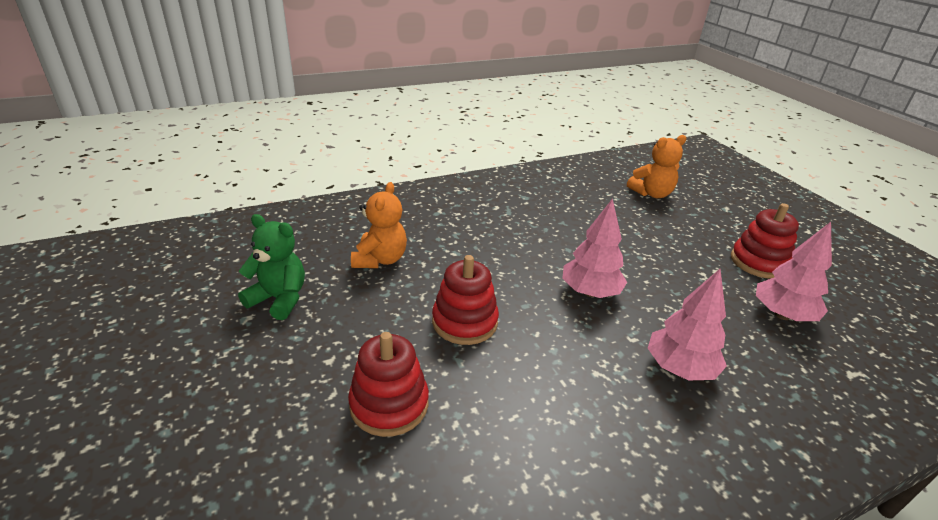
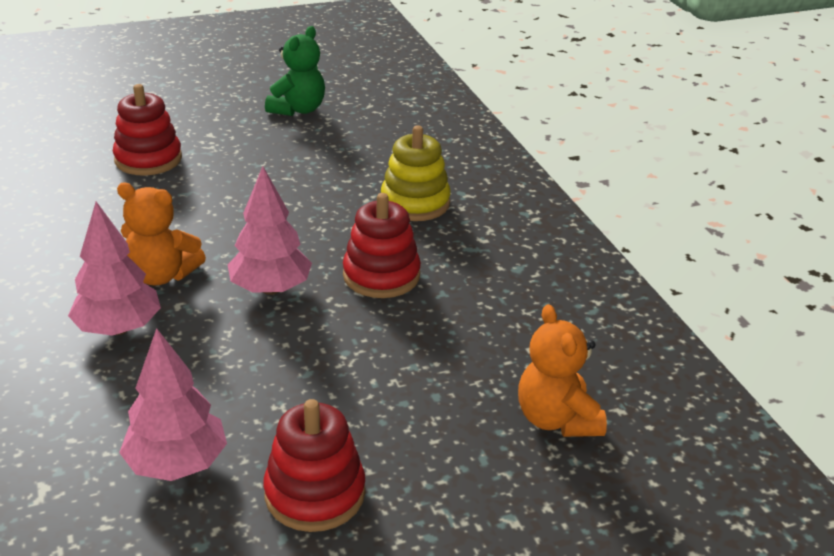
camera: 95 degrees right, 0 degrees up
orange teddy bear [351,182,407,268] -> orange teddy bear moved to [117,182,206,286]
red stacking toy [432,255,499,345] -> red stacking toy moved to [343,193,421,298]
none -> yellow stacking toy [381,125,451,221]

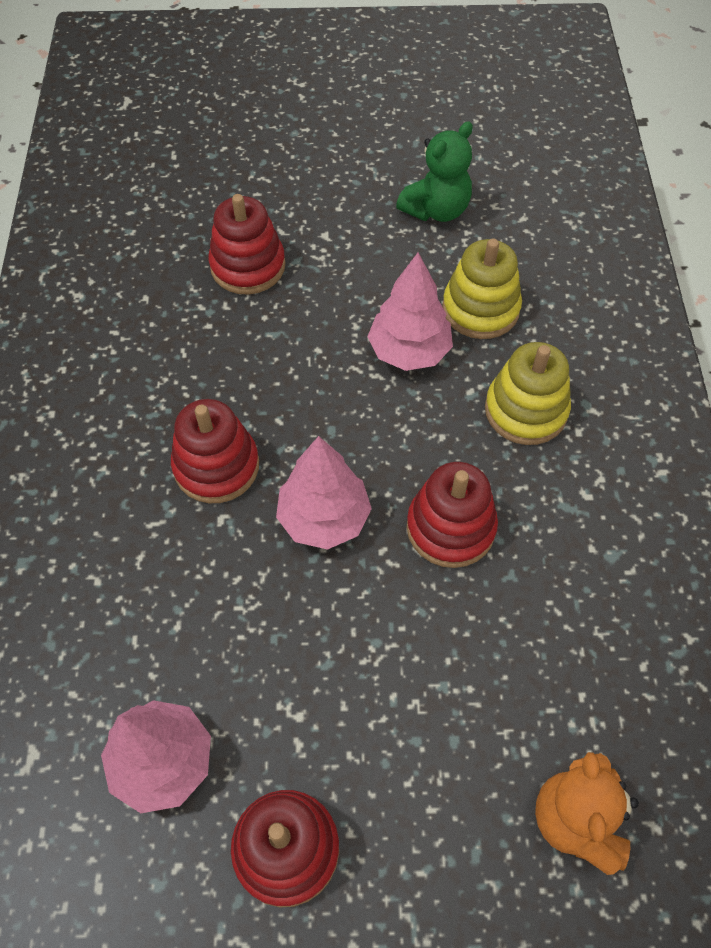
camera: 20 degrees right, 25 degrees up
pink tree [68,202,161,336] -> pink tree moved to [367,253,453,371]
orange teddy bear [117,182,206,286] -> red stacking toy [171,399,259,503]
none -> yellow stacking toy [442,239,522,339]

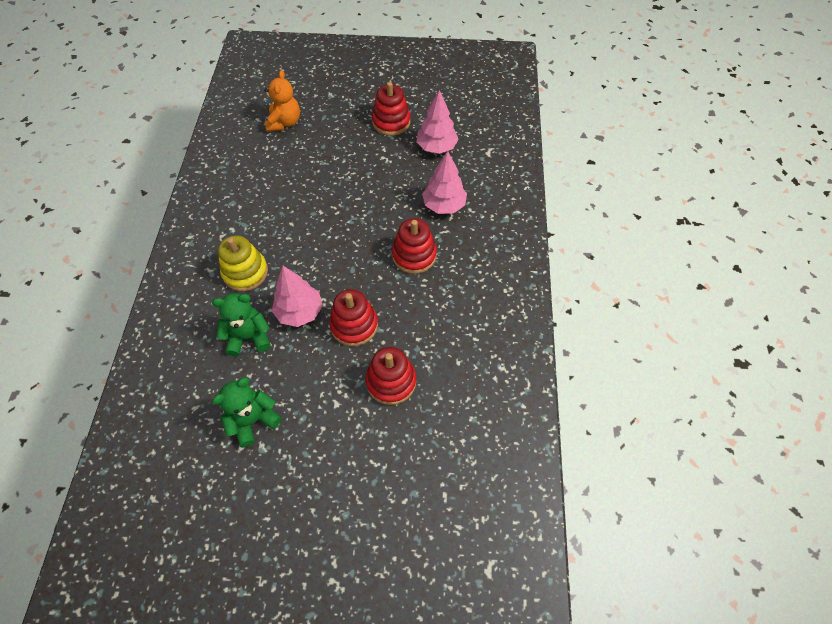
camera: 175 degrees left, 0 degrees up
pink tree [276,436,372,550] -> pink tree moved to [422,151,467,214]
red stacking toy [407,462,498,568] -> red stacking toy moved to [329,289,378,346]
yellow stacking toy [442,239,522,339] -> green teddy bear [212,293,271,356]

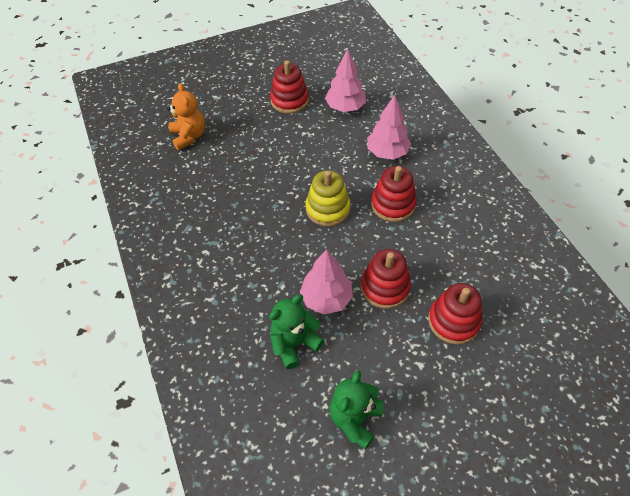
camera: 25 degrees left, 5 degrees down
yellow stacking toy [218,235,268,291] -> yellow stacking toy moved to [306,170,351,227]

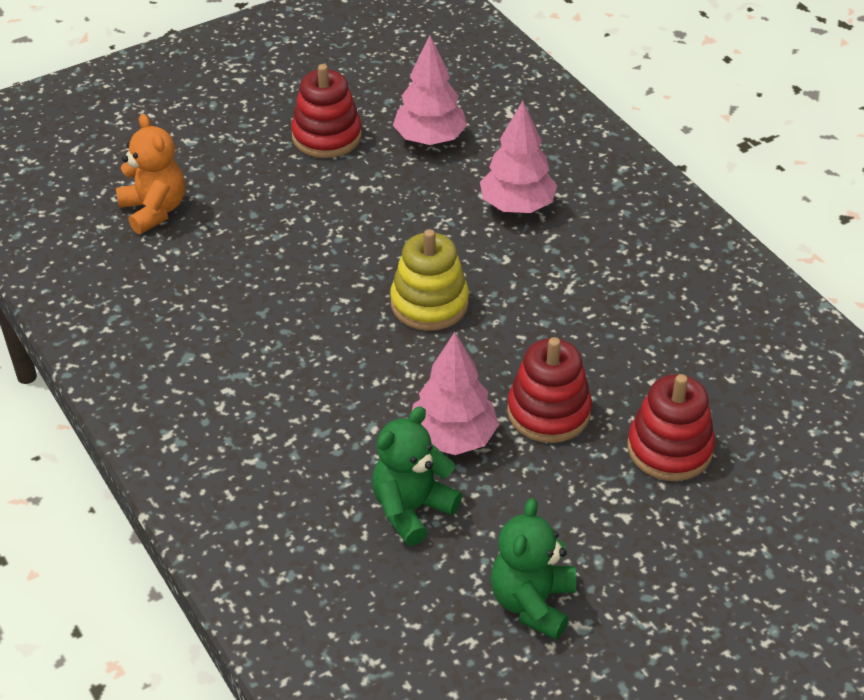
camera: 10 degrees left, 10 degrees down
red stacking toy [371,166,417,222] -> none

